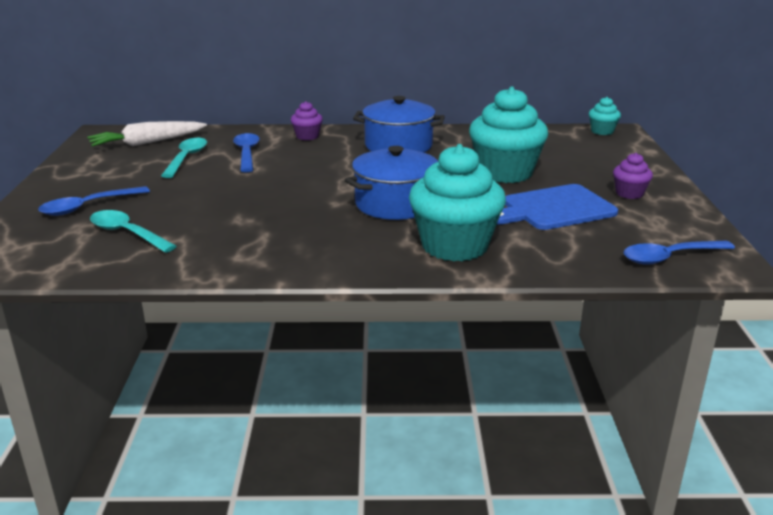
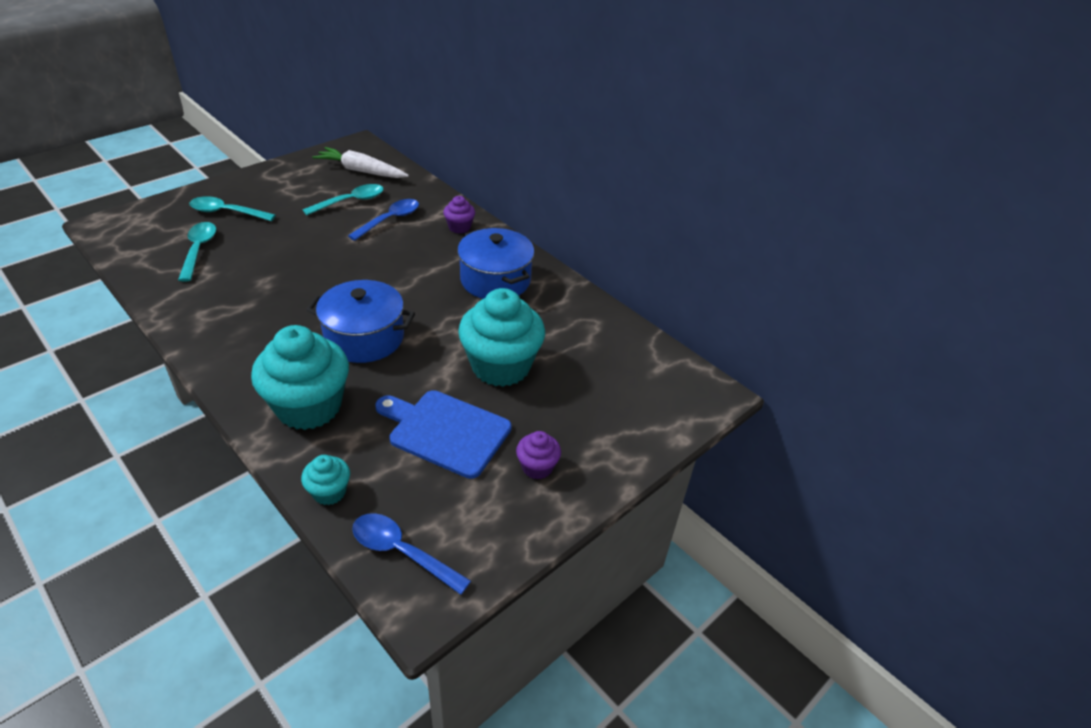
camera: 45 degrees right, 15 degrees up
blue spoon [38,186,150,216] -> turquoise spoon [189,196,276,221]
turquoise cupcake [589,97,621,135] -> turquoise cupcake moved to [301,455,350,505]

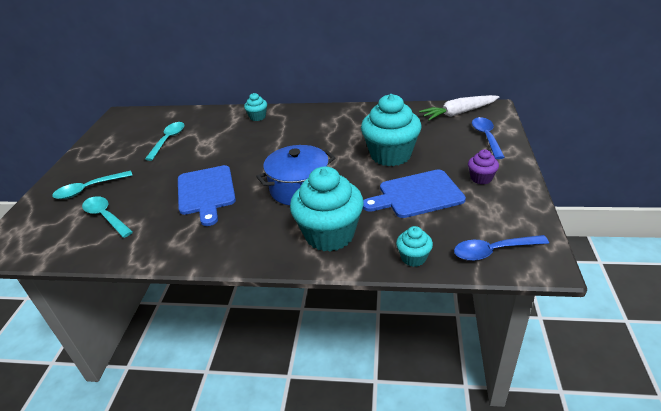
camera: 35 degrees left, 5 degrees down
white carrot [312,147,409,178] -> white carrot moved to [419,95,499,121]
blue spoon [348,199,419,241] -> blue spoon moved to [472,117,505,159]
purple cupcake [443,196,475,234] -> turquoise cupcake [244,93,267,121]
blue pot [457,228,535,299] -> none
none -> blue cutting board [178,165,236,226]

